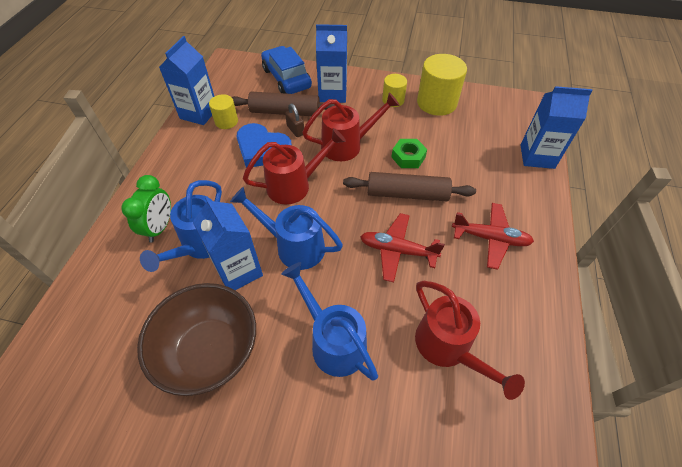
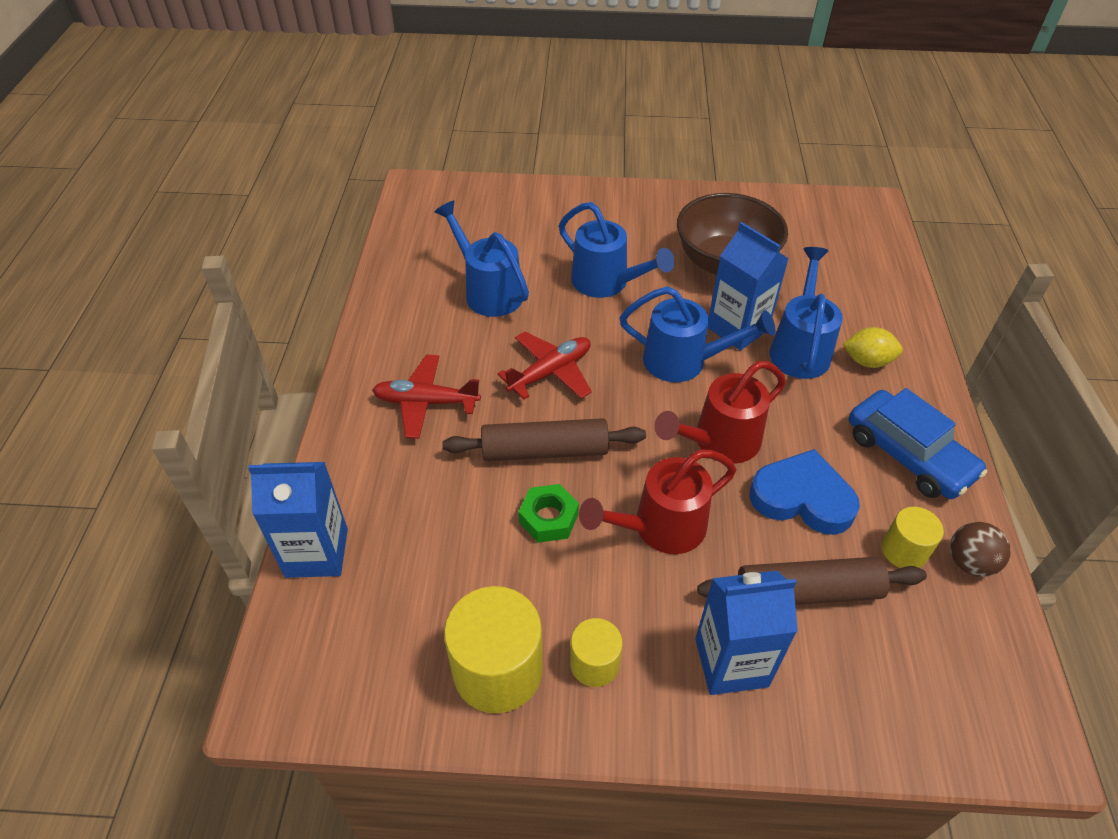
camera: 170 degrees right, 5 degrees down
green clock [121,175,171,243] -> yellow lemon [842,327,903,368]
blue carton [159,36,214,125] -> brown ball [950,522,1011,577]
blue car [261,46,312,94] -> blue car moved to [849,388,987,499]
brown padlock [285,103,304,137] -> none
red plane [360,213,445,282] -> red plane turned 45 degrees counterclockwise [497,332,592,400]
red watering can [415,281,525,400] -> blue watering can [434,200,529,317]

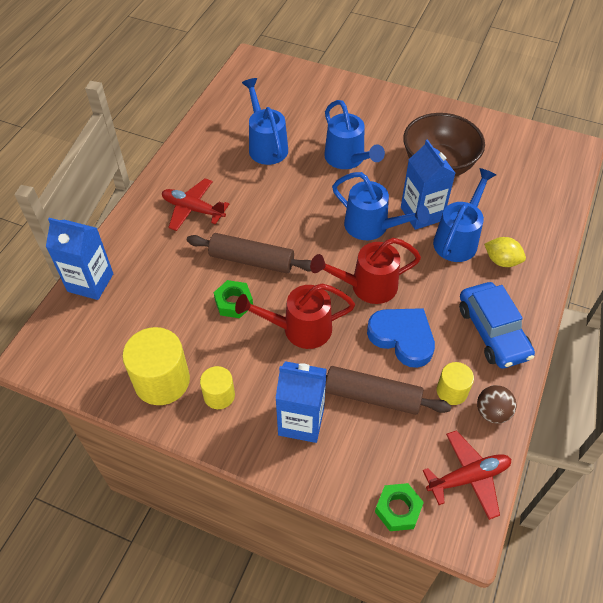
camera: 20 degrees right, 5 degrees up
red plane [497,332,592,400] -> red plane moved to [423,430,511,520]
none -> green nut [375,483,424,531]

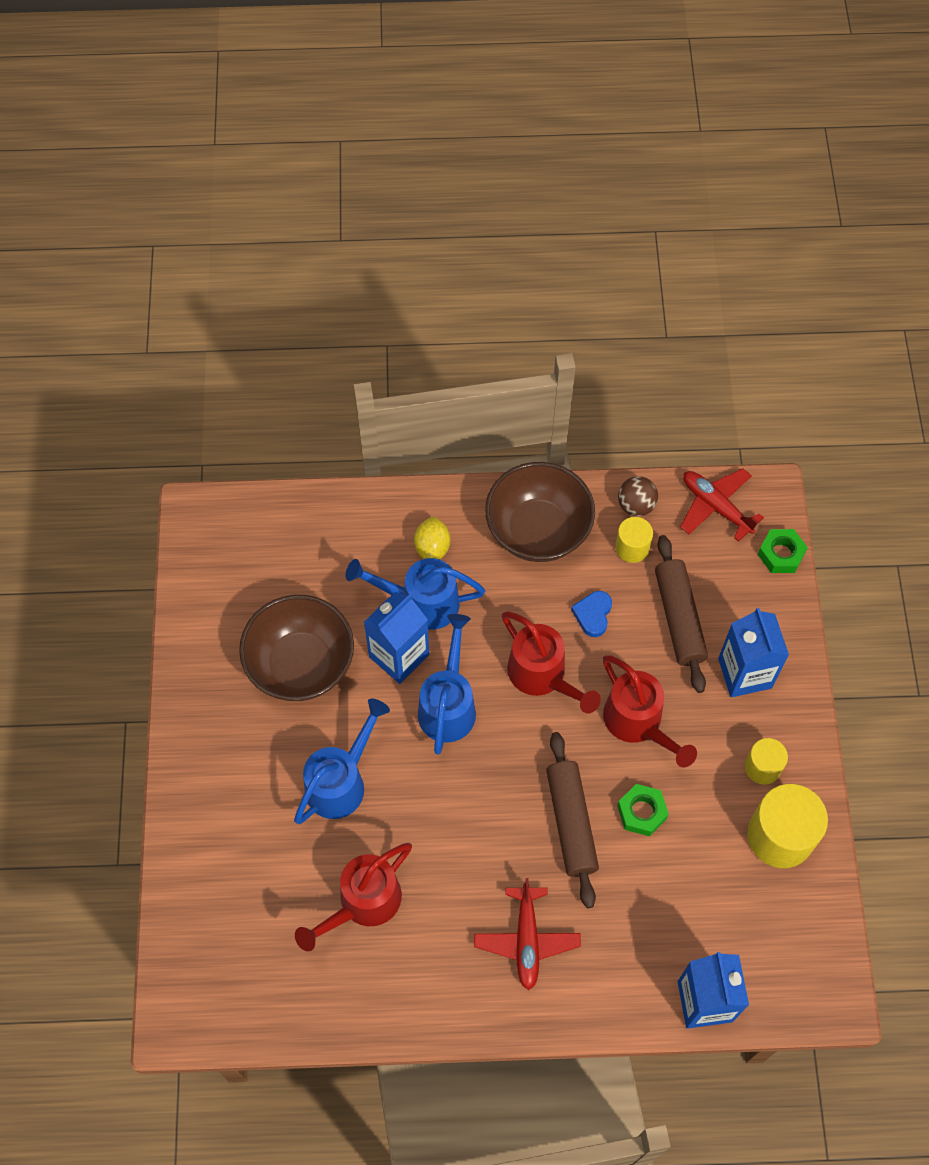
camera: 115 degrees left, 10 degrees up
blue watering can [242,78,288,165] -> red watering can [295,843,412,951]
blue heart [367,308,435,368] -> blue heart [571,591,612,637], size x0.56
blue car [459,282,535,368] -> brown bowl [485,462,595,562]

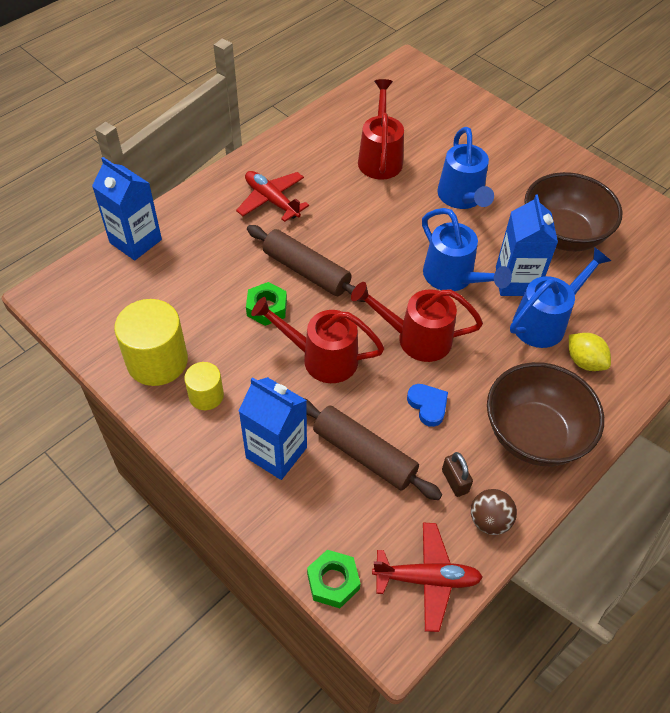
camera: 135 degrees right, 10 degrees down
yellow cylinder [615,517,653,563] -> brown padlock [442,452,473,497]

